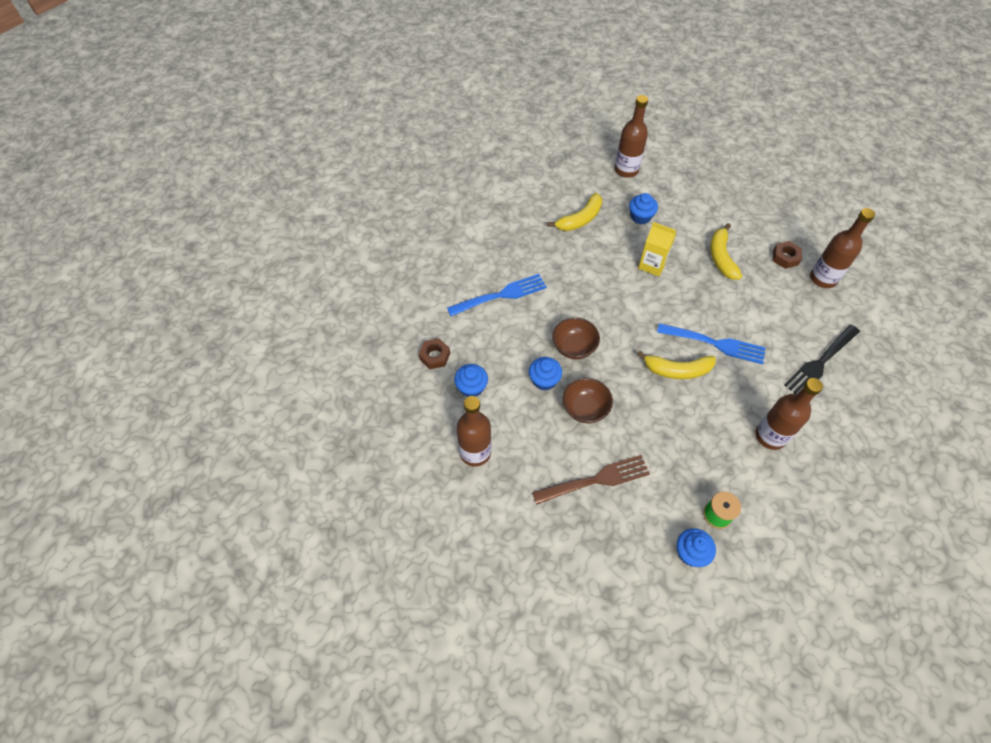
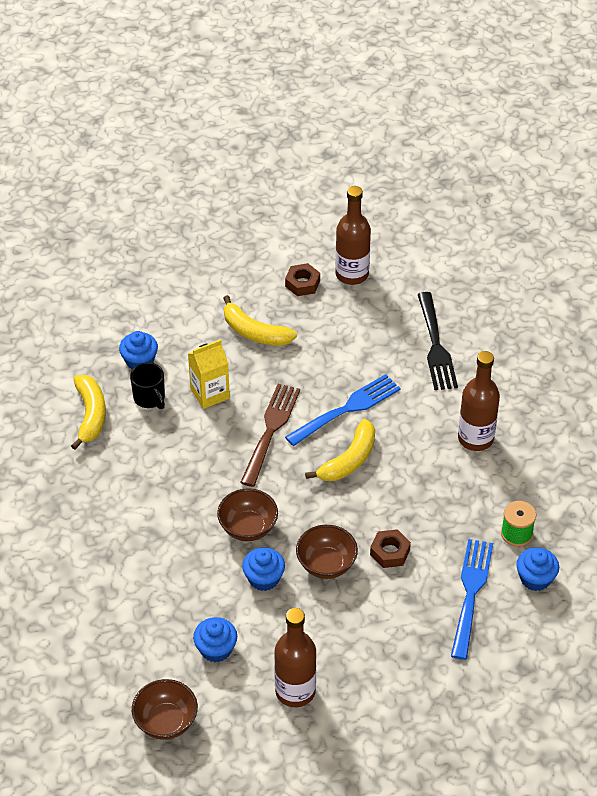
camera: 55 degrees left, 10 degrees down
brown nut [419,338,450,369] -> brown nut moved to [370,529,411,568]
blue fork [447,274,547,316] -> blue fork moved to [451,539,493,660]
brown fork [532,455,650,505] -> brown fork moved to [240,384,300,487]
brown bottle [615,95,648,178] -> none
none -> black mug [130,362,165,409]
none -> brown bowl [132,679,198,740]

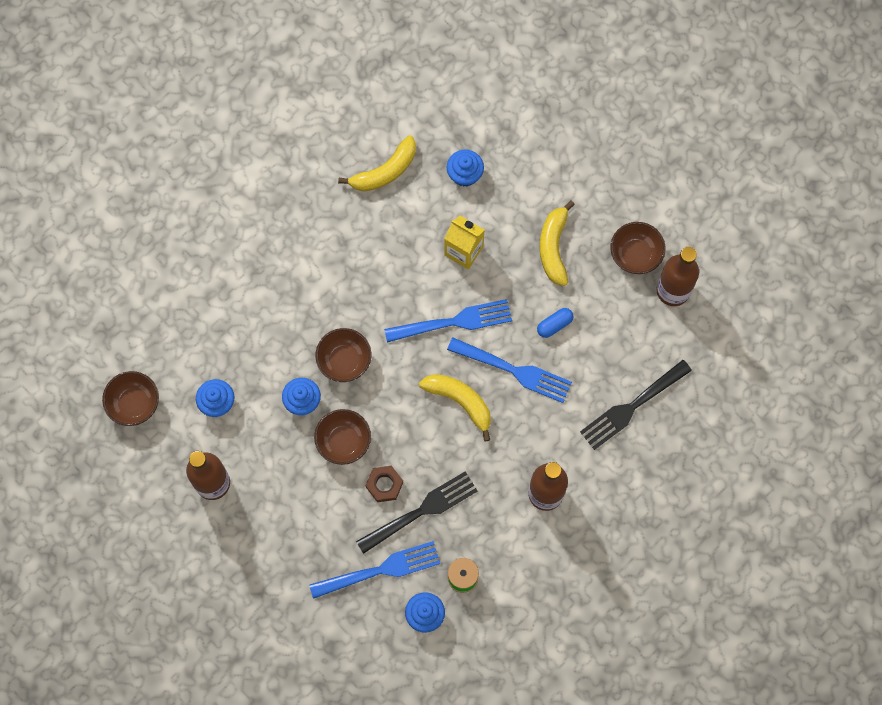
camera: 60 degrees right, 25 degrees up
black mug [130,362,165,409] -> none
brown fork [240,384,300,487] -> blue fork [384,299,512,342]
brown nut [285,263,320,296] -> brown bowl [610,222,666,274]
yellow banana [305,419,375,481] -> yellow banana turned 150 degrees counterclockwise [419,374,491,441]
none -> black fork [356,471,477,554]
none -> blue capsule [537,308,574,338]

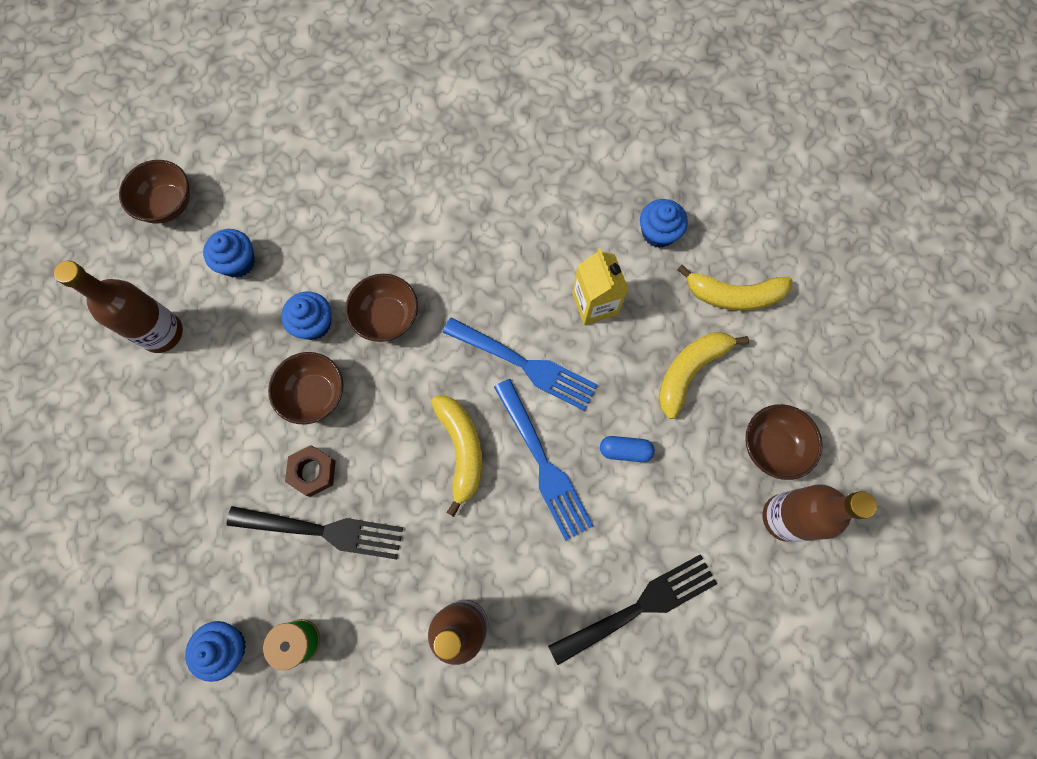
camera: 40 degrees right, 0 degrees up
blue fork [309,541,441,599] -> none
yellow banana [338,135,416,192] -> yellow banana moved to [677,265,793,311]
black fork [580,360,692,450] -> black fork turned 150 degrees clockwise [548,554,717,665]

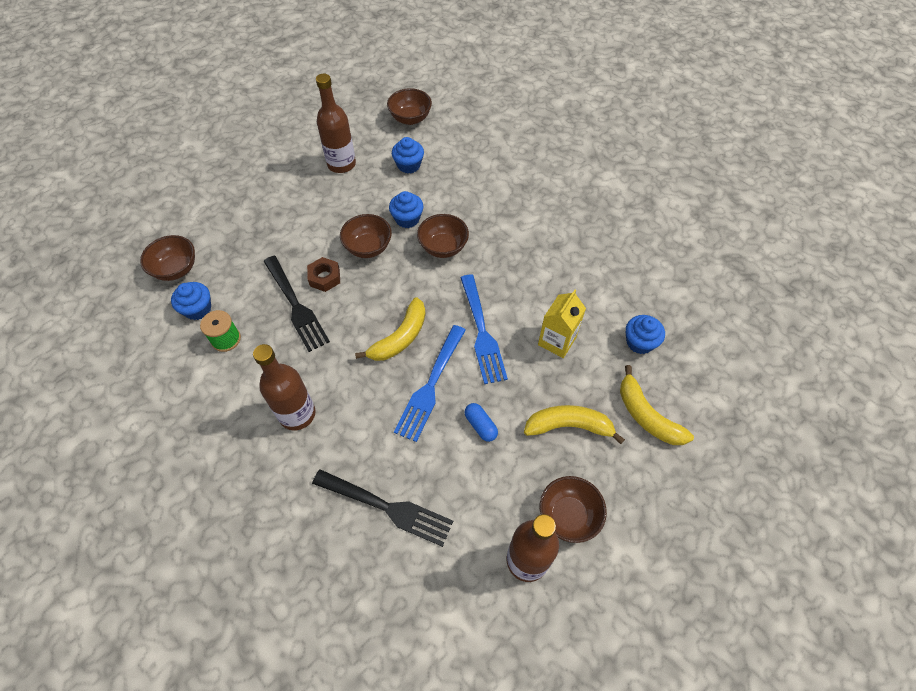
camera: 50 degrees right, 15 degrees down
none -> brown bowl [140,235,195,281]

